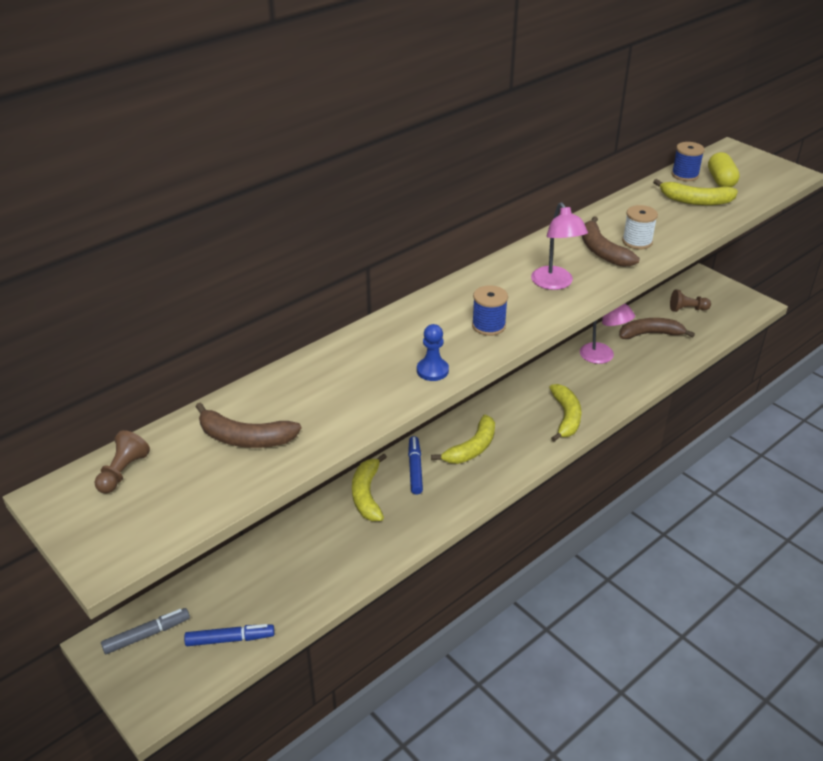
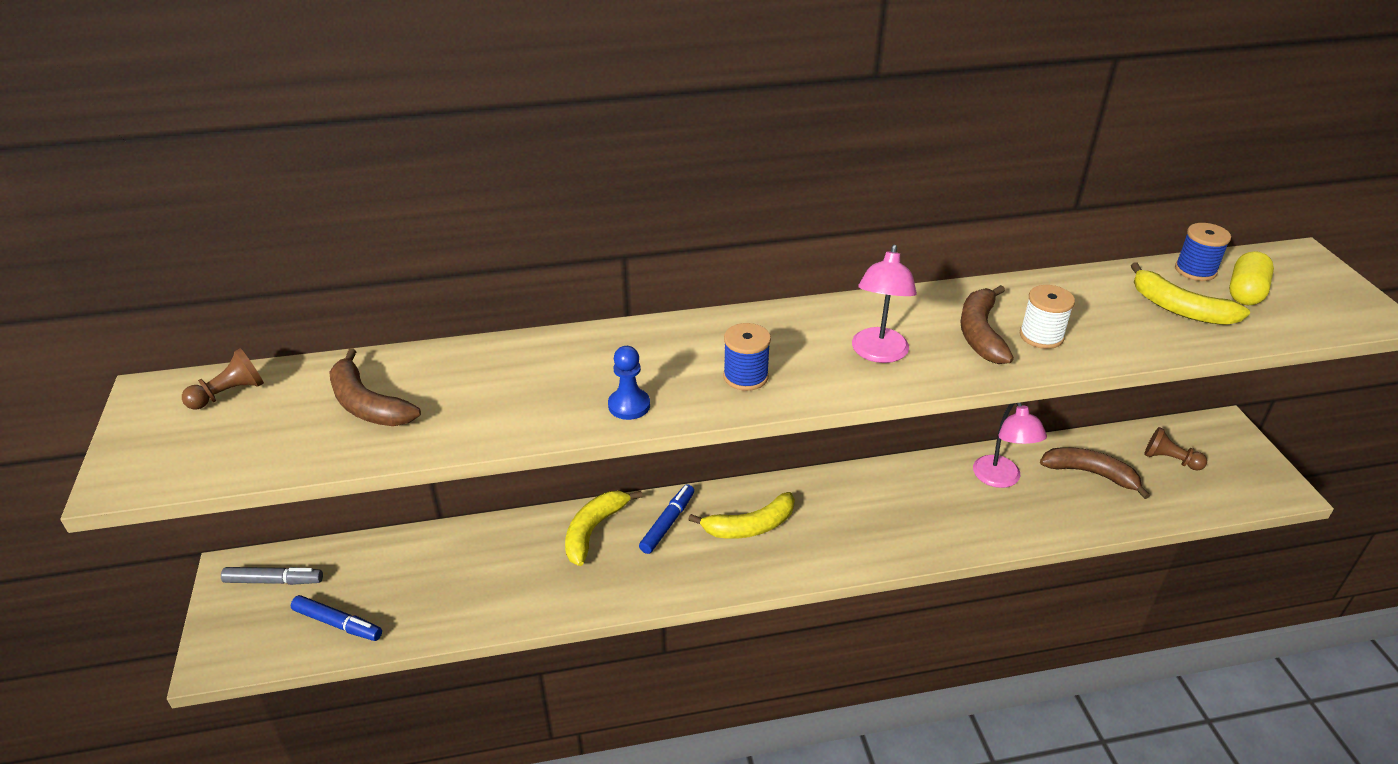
camera: 30 degrees right, 0 degrees up
yellow banana [549,384,582,442] -> none

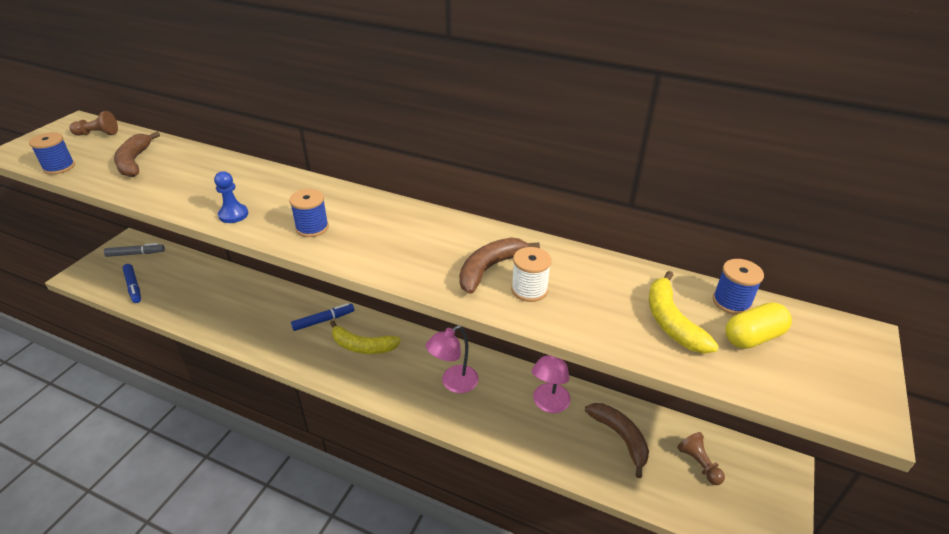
camera: 35 degrees right, 0 degrees up
grey marker [221,567,323,585] -> grey marker turned 45 degrees counterclockwise [104,243,165,257]
yellow banana [565,491,643,566] -> none
pink lamp [852,245,917,363] -> pink lamp moved to [425,325,479,393]
none -> blue spool [29,132,75,175]

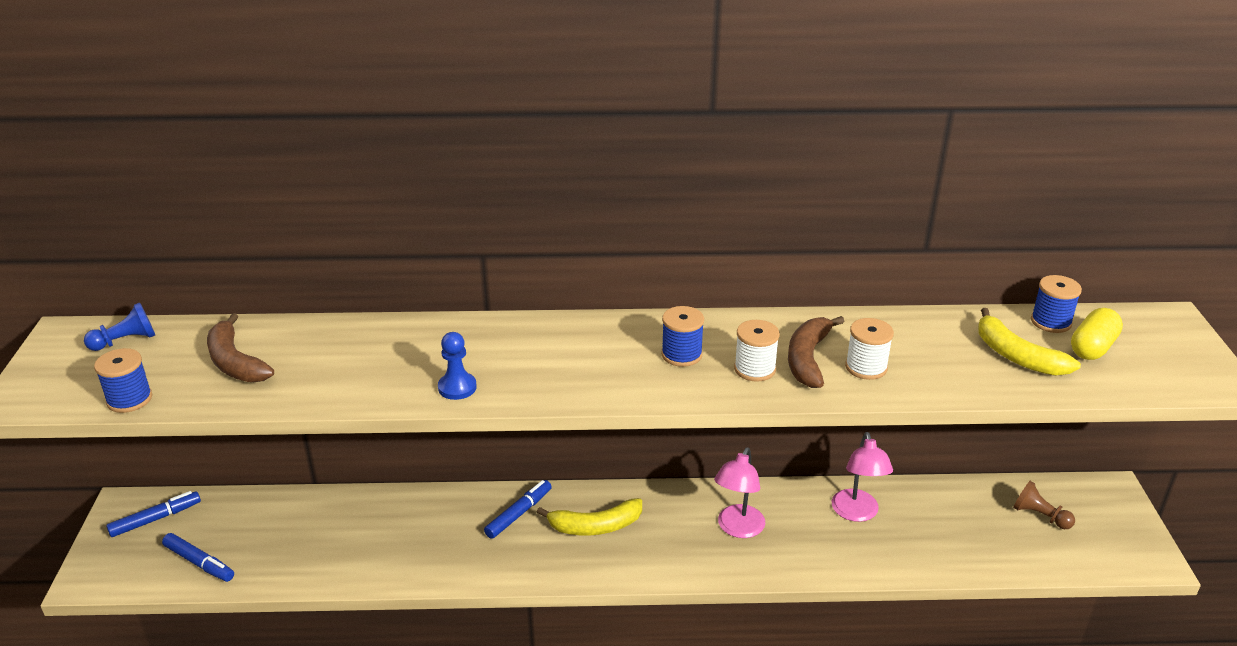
camera: 25 degrees left, 5 degrees down
brown pawn [70,111,118,136] -> blue pawn [84,303,155,351]
grey marker [104,243,165,257] -> blue marker [106,491,201,537]
blue spool [289,189,329,237] -> blue spool moved to [661,306,704,367]
brown banana [585,403,649,478] -> none
none -> white spool [734,320,780,382]

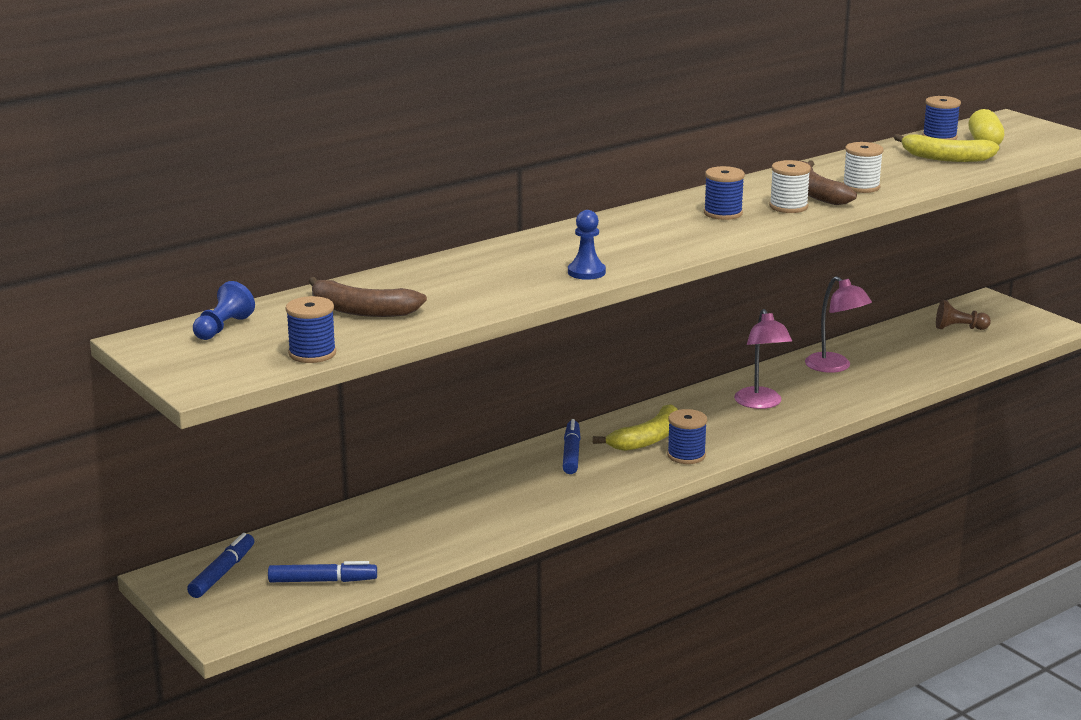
camera: 35 degrees left, 10 degrees down
none -> blue spool [667,409,707,464]

